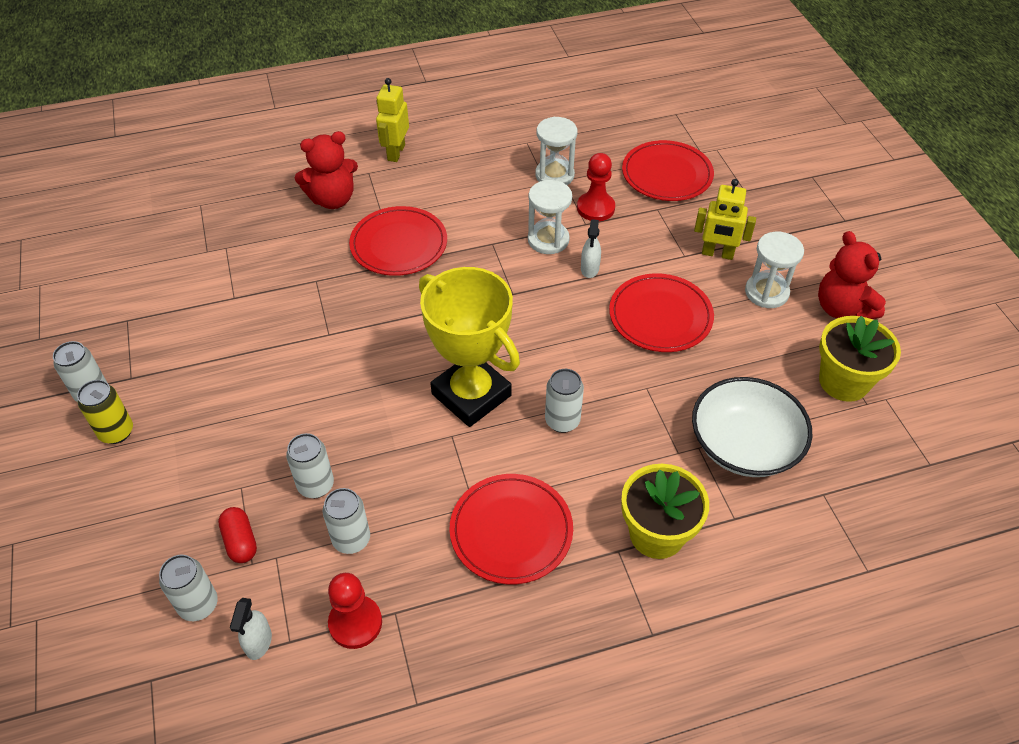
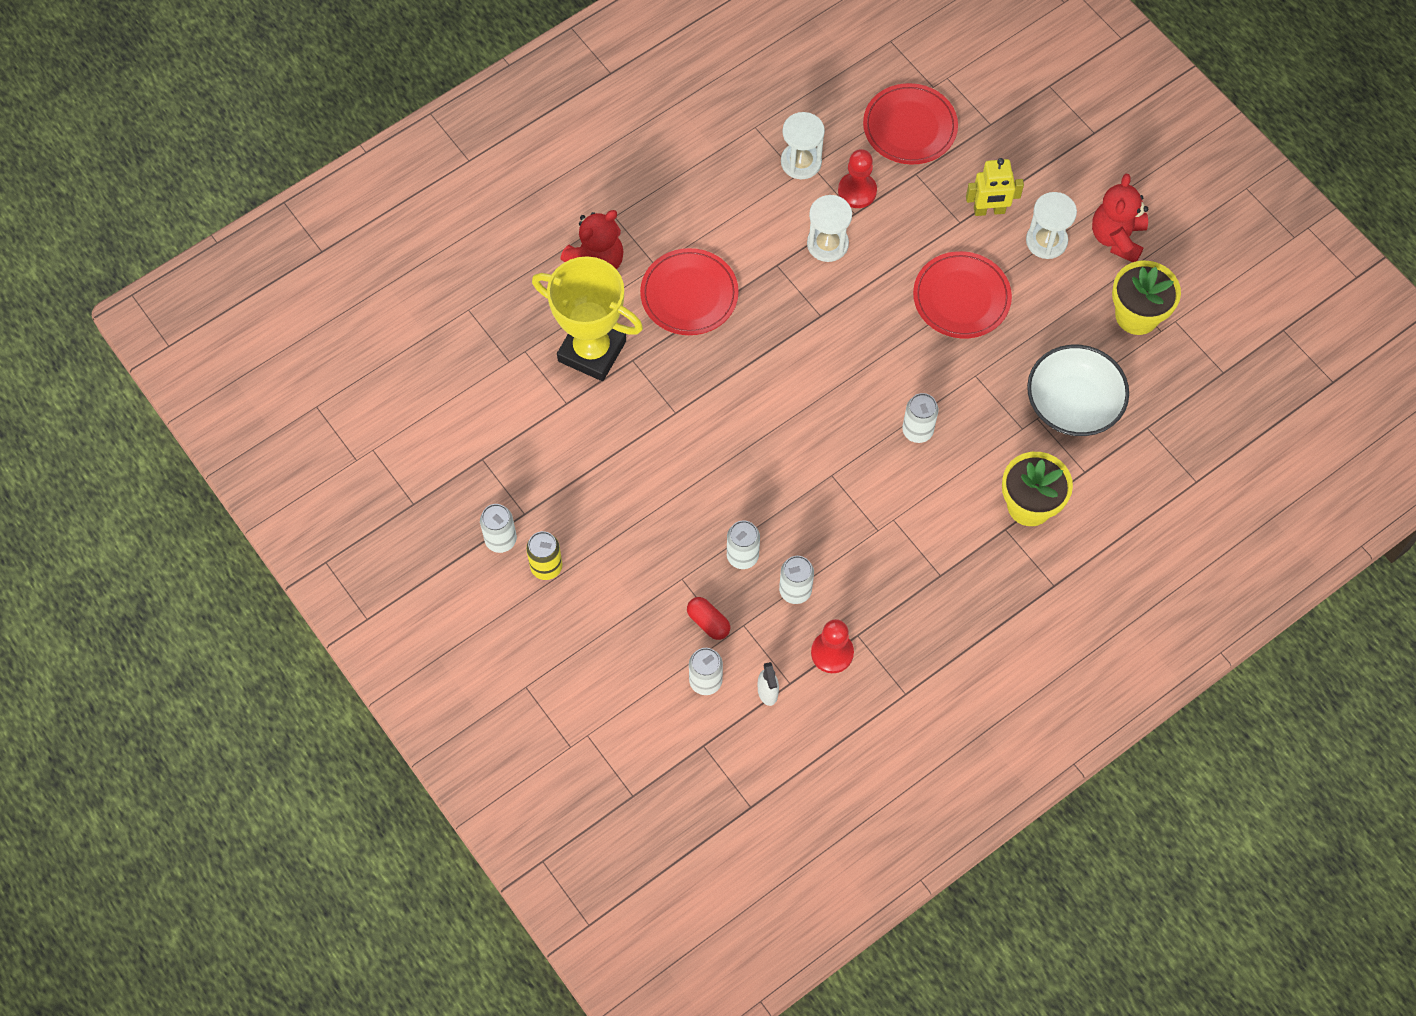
camera: 20 degrees left, 15 degrees up
yellow robot [376,78,409,162] -> none
yellow trophy [419,267,520,427] -> yellow trophy moved to [532,256,643,381]
red plate [450,474,573,584] -> none
white spray bottle [581,219,601,278] -> none
red teddy bear [818,231,886,319] -> red teddy bear turned 60 degrees clockwise [1092,173,1148,262]

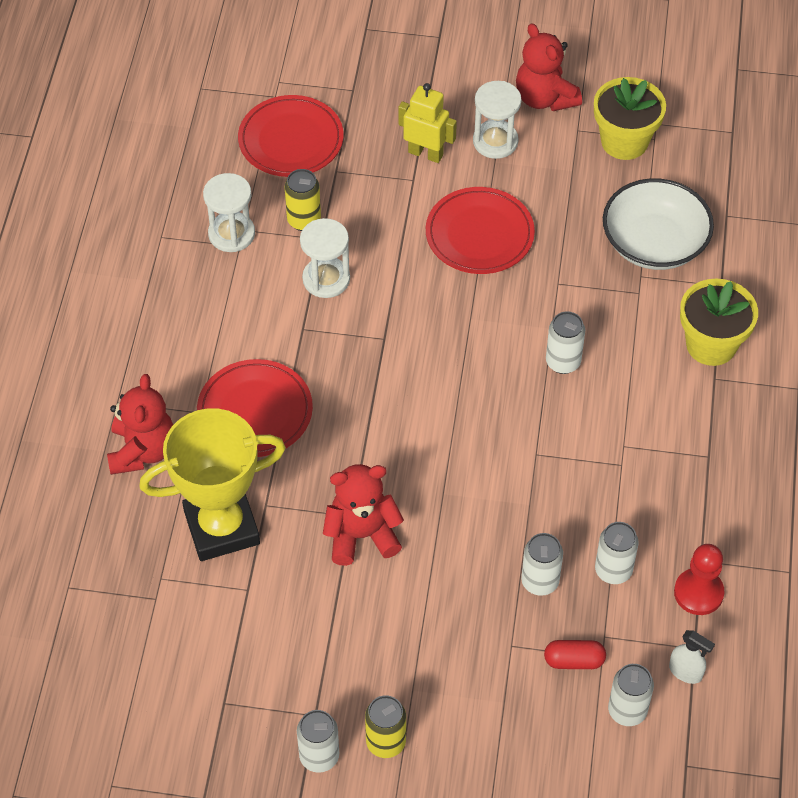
camera: 45 degrees left, 10 degrees down
red pawn [838,149,877,208] -> yellow can [285,169,321,231]
yellow robot [966,158,1024,216] -> yellow robot turned 105 degrees counterclockwise [398,83,457,163]
none -> red teddy bear [323,464,404,566]

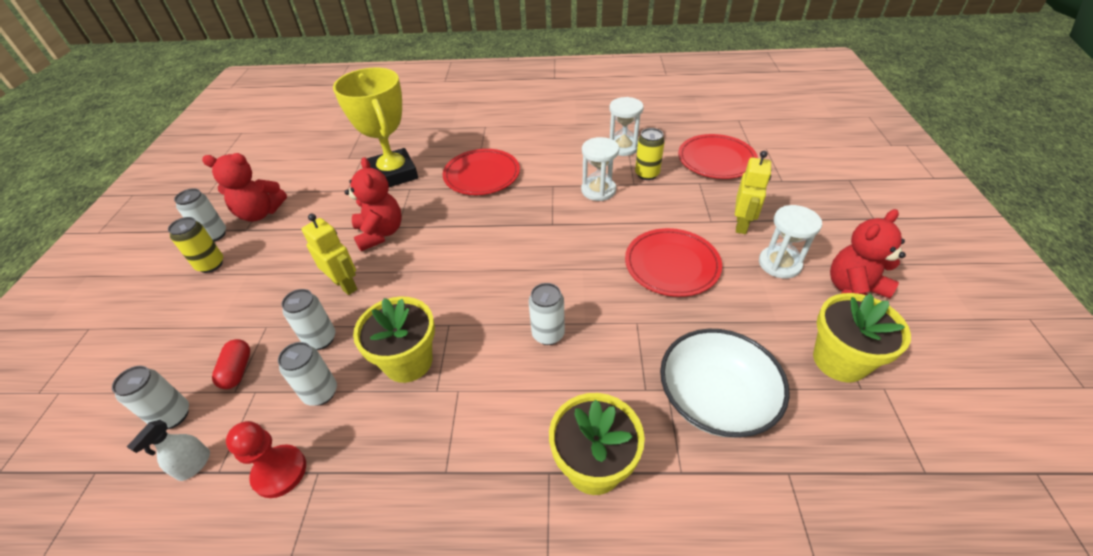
camera: 85 degrees right, 10 degrees down
red teddy bear [107,374,173,475] -> red teddy bear moved to [202,153,287,222]
none -> yellow robot [302,214,357,295]
none -> yellow flower pot [353,297,435,383]

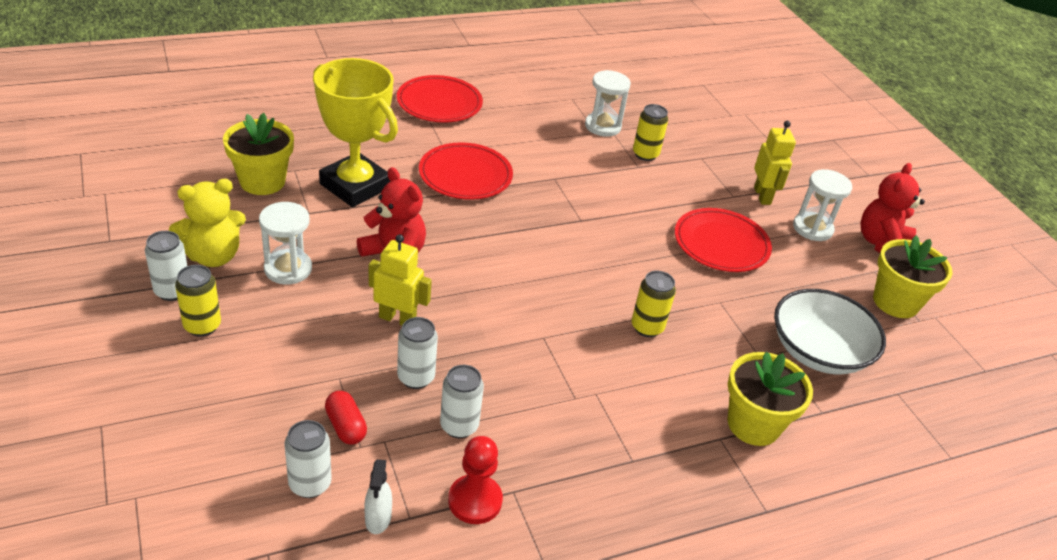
camera: 30 degrees left, 5 degrees down
red teddy bear [202,153,287,222] -> yellow teddy bear [169,179,246,267]
yellow flower pot [353,297,435,383] -> yellow flower pot moved to [223,113,294,195]
white can [529,283,565,345] -> yellow can [632,271,676,337]
white hourglass [581,137,619,201] -> white hourglass moved to [259,202,312,284]
red plate [678,134,758,179] -> red plate moved to [397,75,483,123]

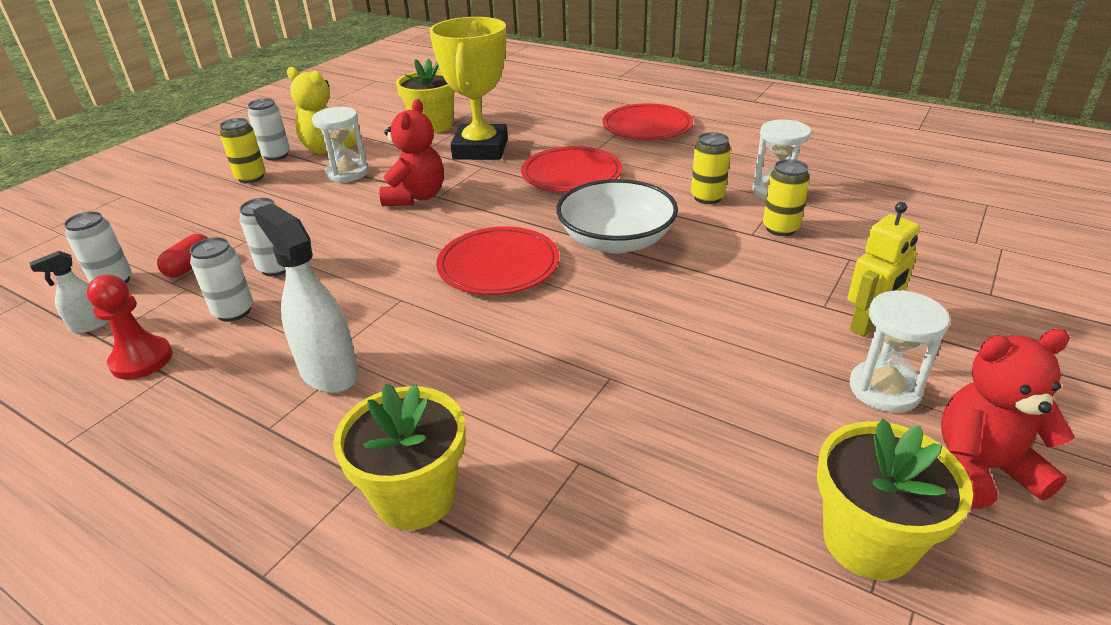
camera: 60 degrees right, 5 degrees down
yellow robot [369,234,432,326] -> none
yellow can [632,271,676,337] -> yellow can moved to [691,132,731,204]
red plate [675,208,772,272] -> red plate moved to [436,227,560,295]
white bowl [774,289,886,374] -> white bowl moved to [556,179,678,253]
none -> white spray bottle [253,203,359,393]

